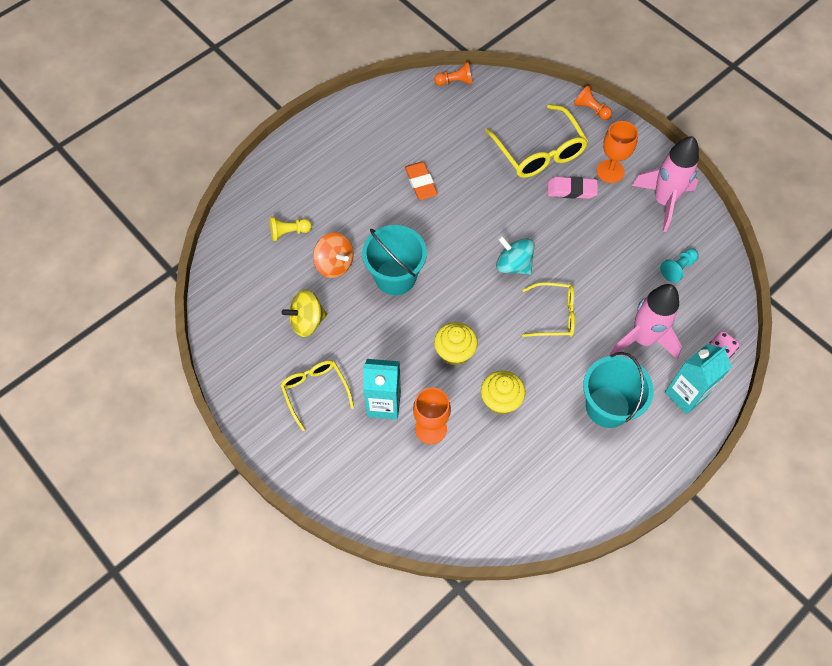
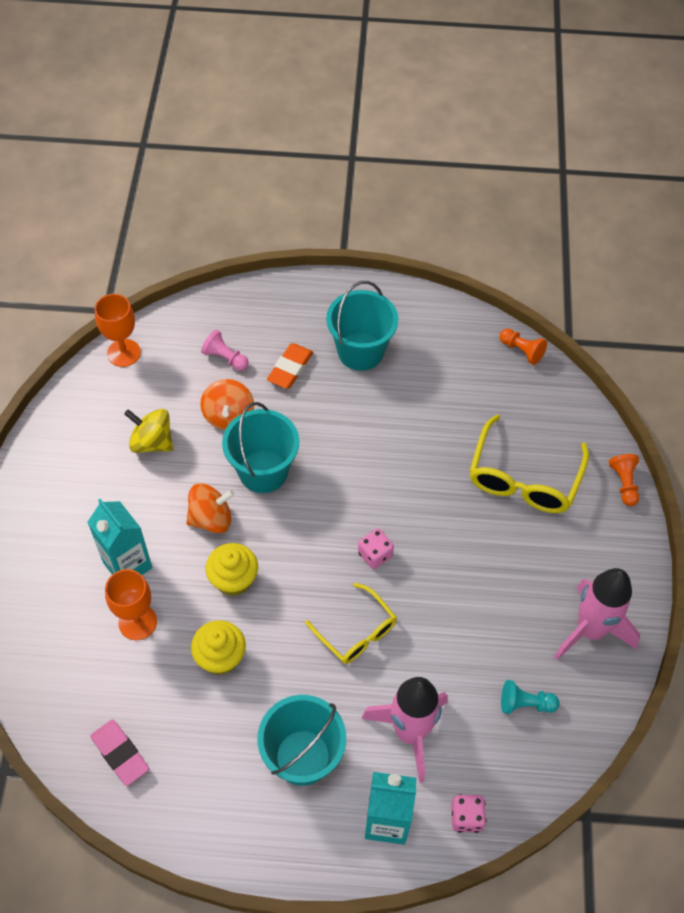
camera: 45 degrees right, 5 degrees down
yellow pawn [270,217,312,241] -> pink pawn [201,330,249,371]
yellow glasses [280,360,354,431] -> none
orange eraser [405,162,438,200] -> orange eraser moved to [267,343,313,389]
turquoise spinning top [496,236,535,275] -> pink dice [358,528,394,569]
pink eraser [548,176,598,199] -> pink eraser moved to [90,720,149,786]
orange goblet [596,121,638,183] -> orange goblet moved to [95,294,141,367]
none -> orange spinning top [186,483,235,533]
none -> turquoise bucket [326,281,398,371]

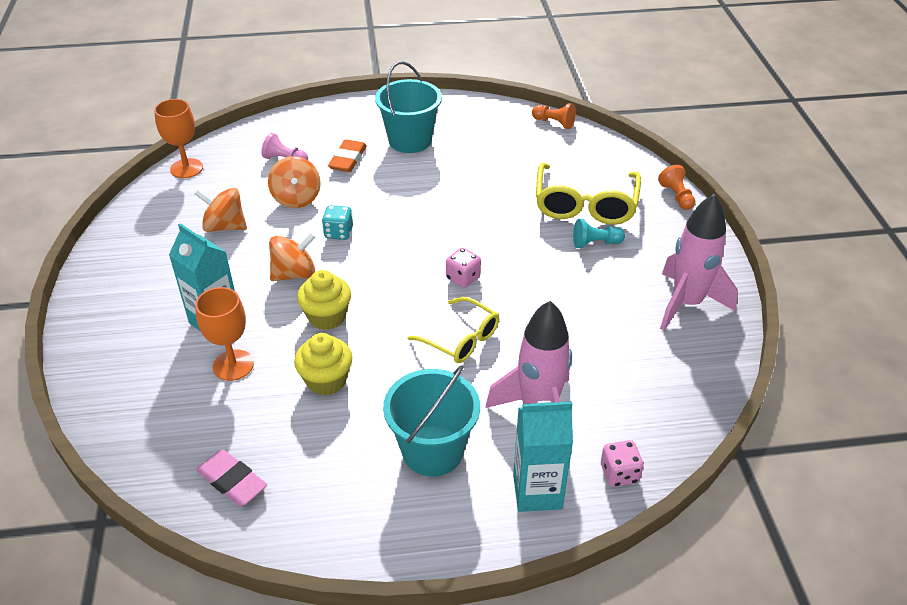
camera: 10 degrees left, 15 degrees down
yellow spinning top [124,409,173,453] -> orange spinning top [195,188,247,232]
turquoise bucket [222,402,299,493] -> turquoise dice [322,205,353,240]
turquoise pawn [501,680,560,714] -> turquoise pawn moved to [573,219,625,248]

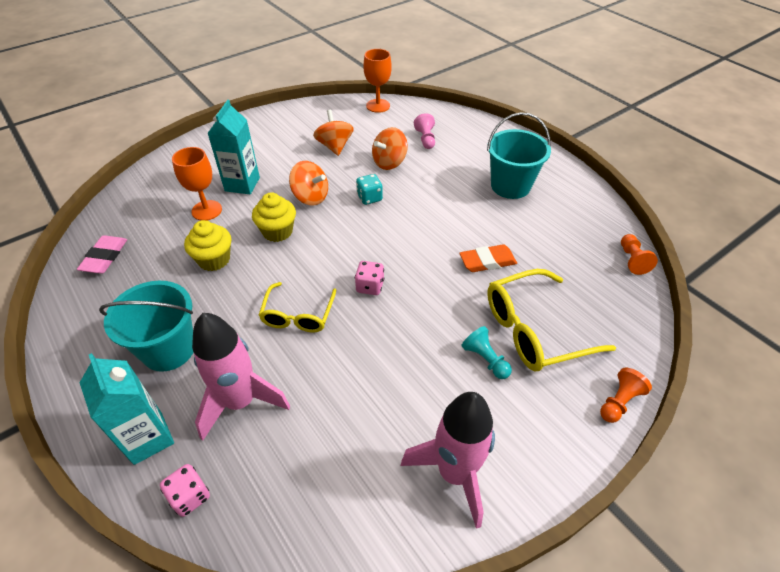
camera: 60 degrees right, 5 degrees up
orange eraser [328,139,367,172] -> orange eraser moved to [459,244,517,272]

